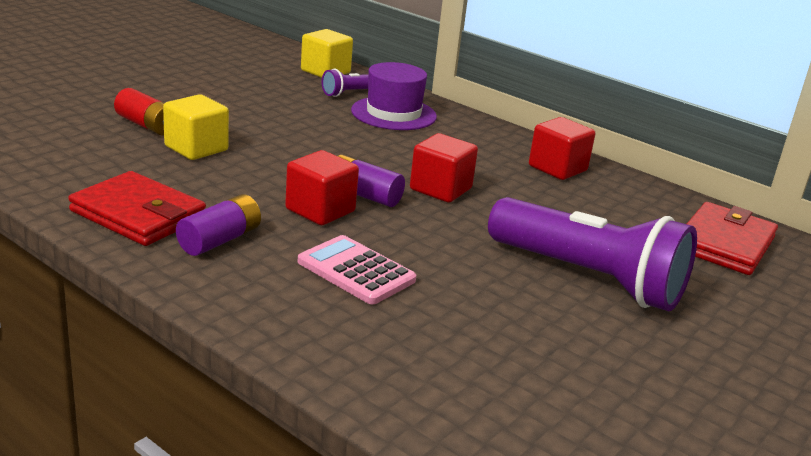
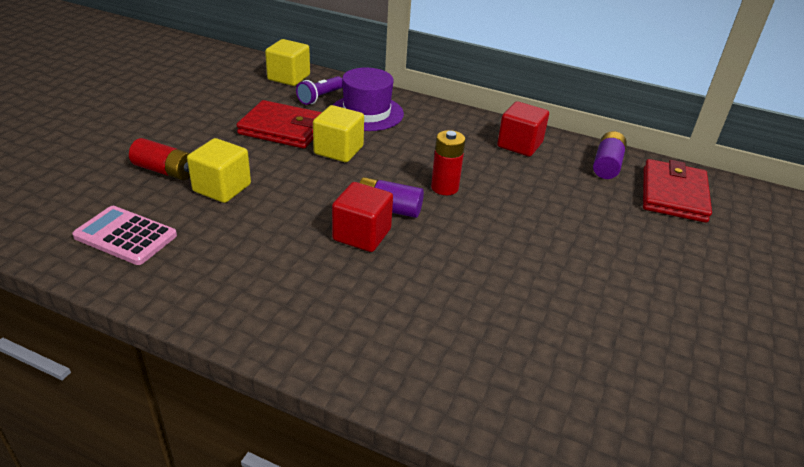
camera: 15 degrees left, 10 degrees up
red wallet [68,171,206,246] -> red wallet moved to [236,100,322,148]
purple battery [176,194,261,256] -> purple battery moved to [593,131,627,179]
pink calculator [298,235,416,304] -> pink calculator moved to [72,206,177,265]
red cube [410,133,478,202] -> red battery [431,130,466,195]
purple flashlight [488,197,697,311] -> none
none -> yellow cube [313,105,364,162]

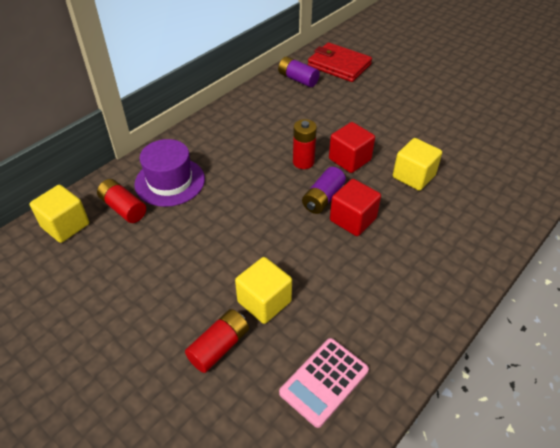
camera: 70 degrees left, 10 degrees up
red wallet [236,100,322,148] -> none
purple flashlight [296,76,343,105] -> red battery [97,179,146,223]
yellow cube [313,105,364,162] -> yellow cube moved to [393,138,442,191]
red cube [497,101,549,157] -> red cube moved to [329,122,375,173]

